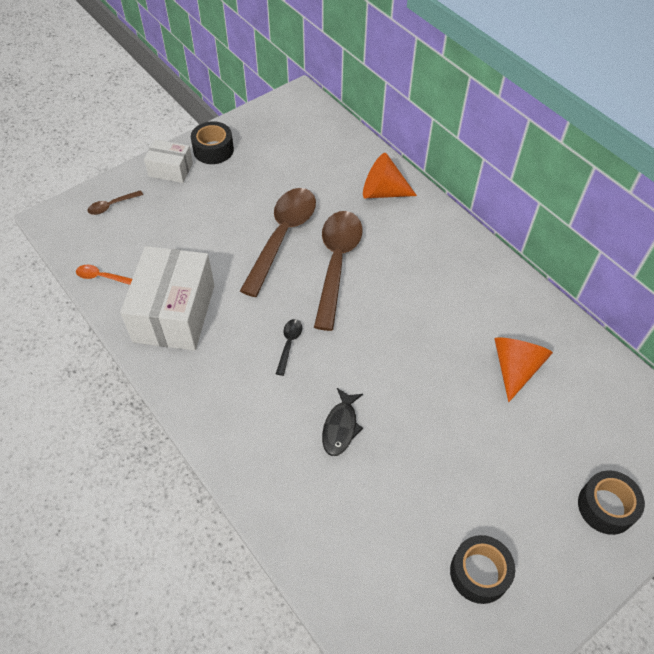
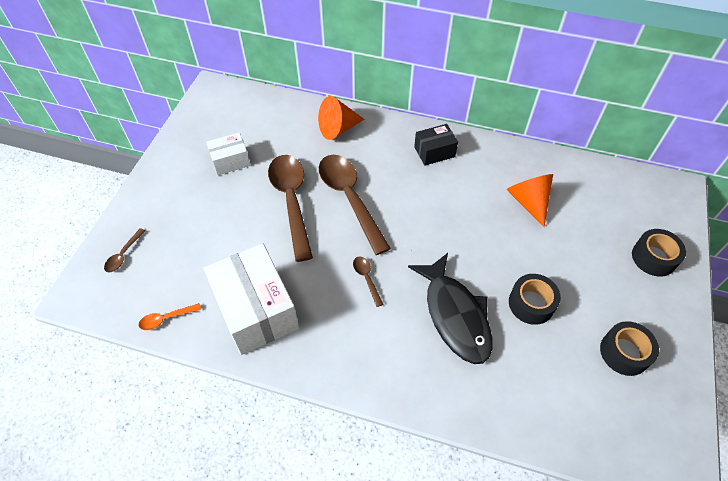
camera: 35 degrees left, 0 degrees up
white box [144,140,193,183] -> white box moved to [206,132,251,175]
black tape [191,121,234,164] -> black tape moved to [509,274,561,325]
black spoon [276,319,302,376] -> brown spoon [353,257,384,307]
black fish [322,388,363,456] -> black fish [408,253,492,364], size x1.89
none -> black box [414,124,458,166]

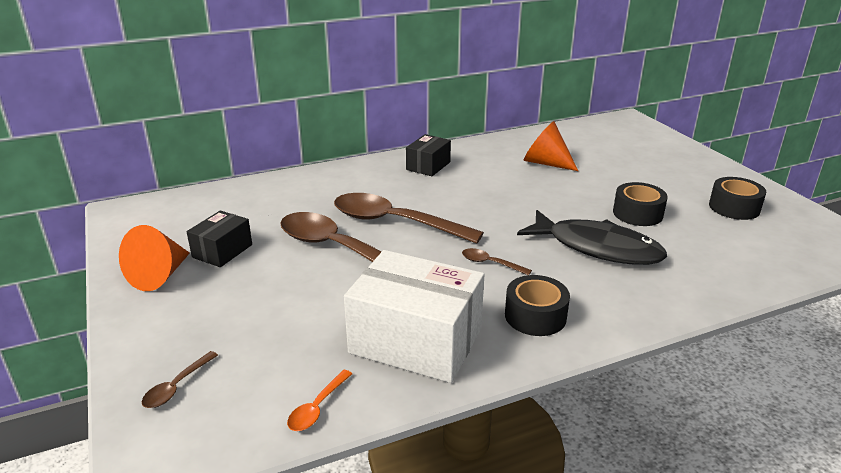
camera: 40 degrees left, 25 degrees down
brown spoon [104,228,145,273] -> brown spoon turned 45 degrees clockwise [142,351,218,408]
white box [206,132,251,175] -> black box [187,210,252,267]
orange cone [318,96,365,140] -> orange cone moved to [119,225,190,291]
black tape [632,229,686,276] -> black tape moved to [505,275,570,336]

